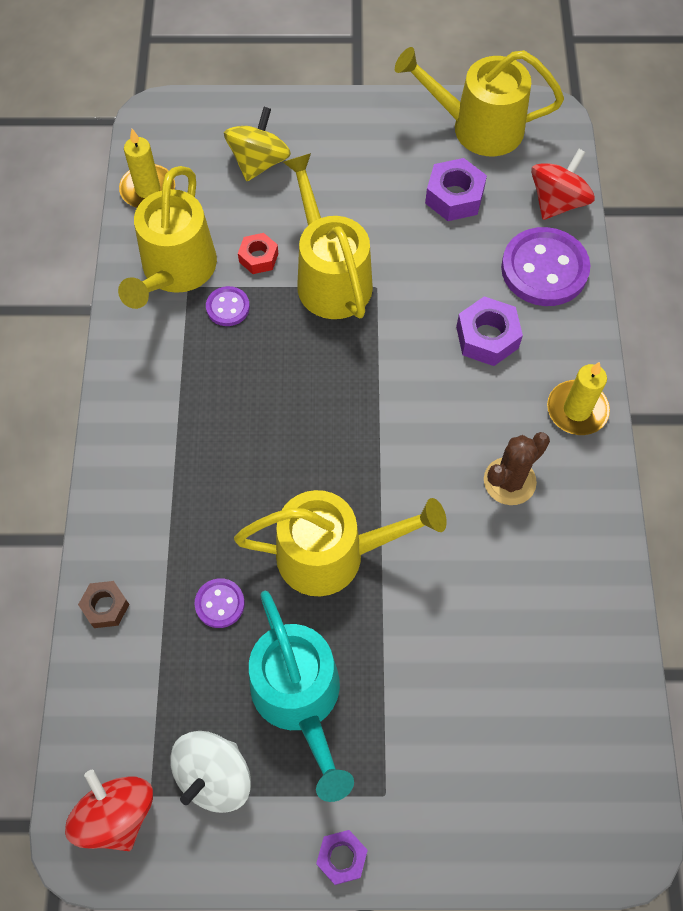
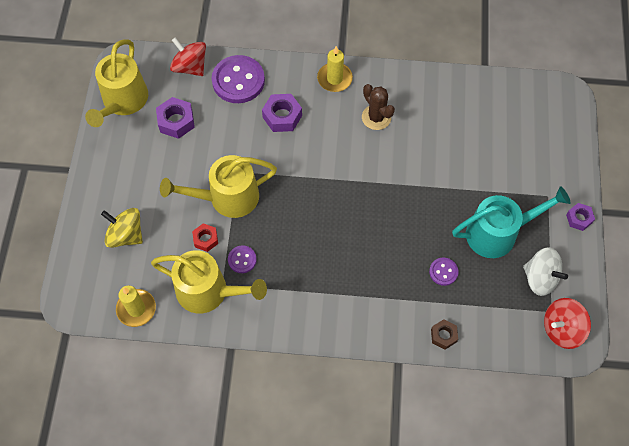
camera: 85 degrees left, 0 degrees up
yellow watering can [234,490,447,596] -> none

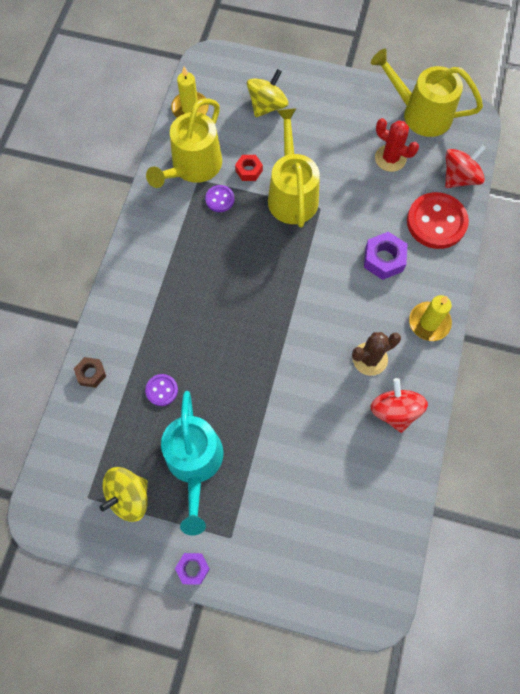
camera: 100 degrees right, 5 degrees up
purple nut [156,97,195,139] -> red cactus [375,118,419,172]
purple button [212,55,265,103] -> red button [407,192,469,249]
white spinning top [523,247,568,296] -> yellow spinning top [99,467,148,522]
red spinning top [544,298,591,349] -> red spinning top moved to [370,378,428,433]

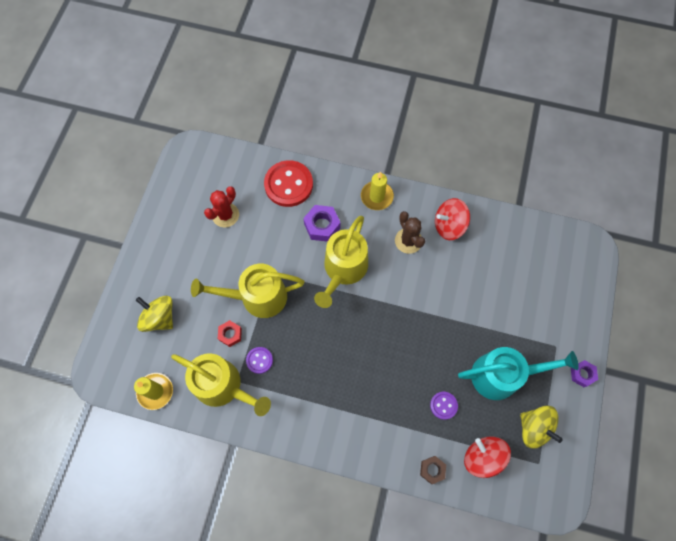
camera: 90 degrees left, 0 degrees up
yellow watering can [371,49,483,137] -> yellow watering can moved to [314,216,368,308]
red spinning top [445,145,486,188] -> red spinning top moved to [464,436,511,478]

